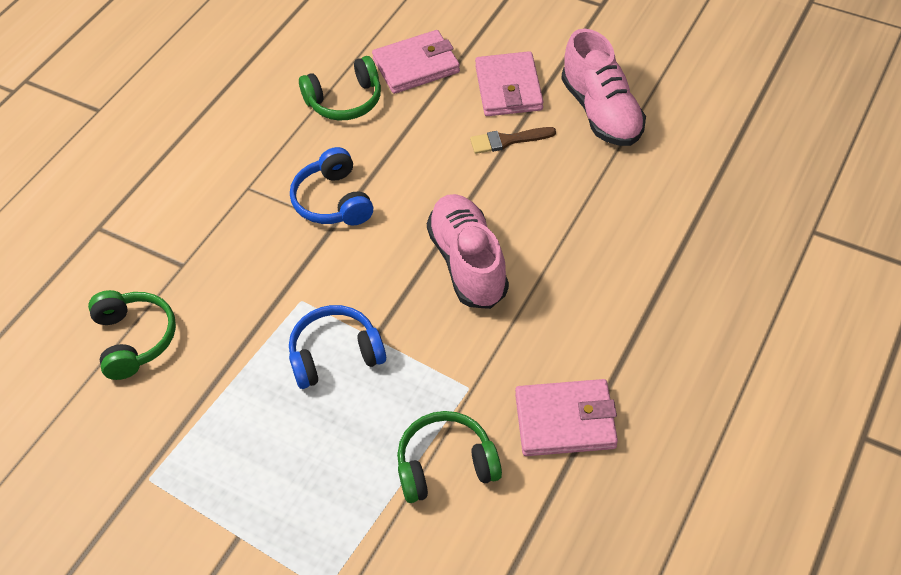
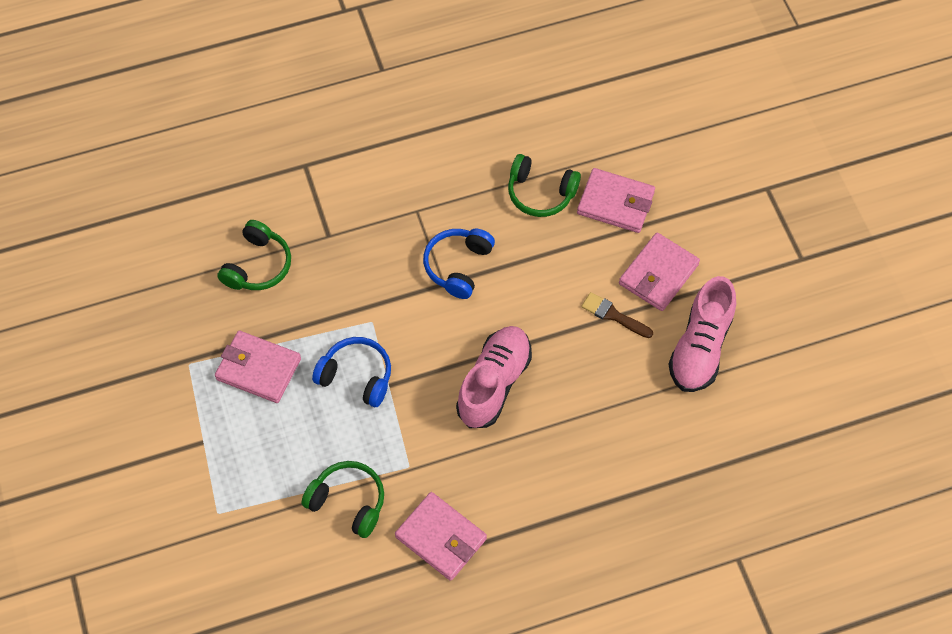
camera: 40 degrees right, 10 degrees up
none -> pink wallet [215,331,301,403]

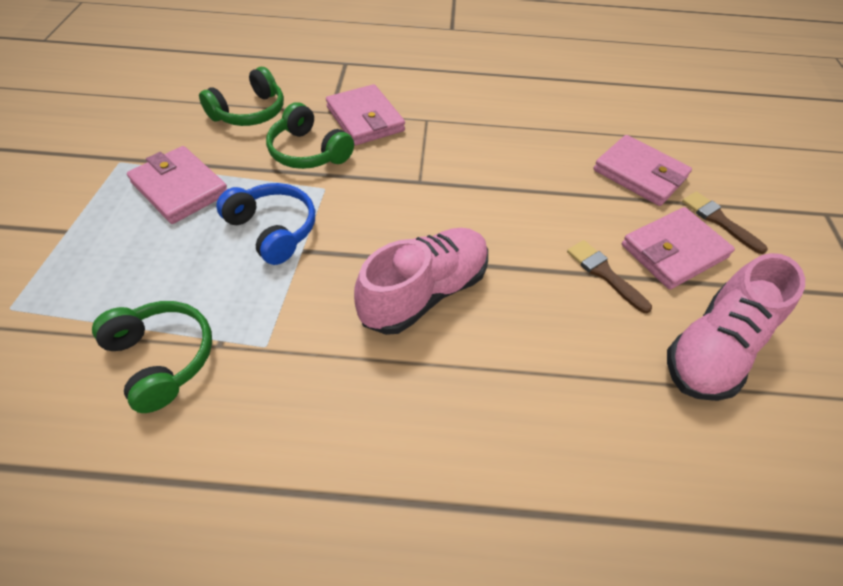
camera: 20 degrees right, 10 degrees down
pink wallet [395,492,487,581] -> pink wallet moved to [326,84,405,145]
blue headphones [423,229,495,299] -> none
green headphones [508,154,581,217] -> green headphones moved to [266,102,354,169]
none -> brown brush [682,191,768,254]

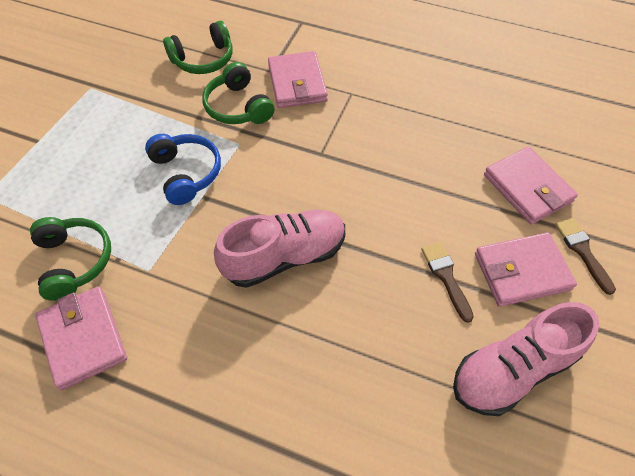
camera: 20 degrees right, 5 degrees up
pink wallet [127,146,227,224] -> pink wallet moved to [35,286,127,390]

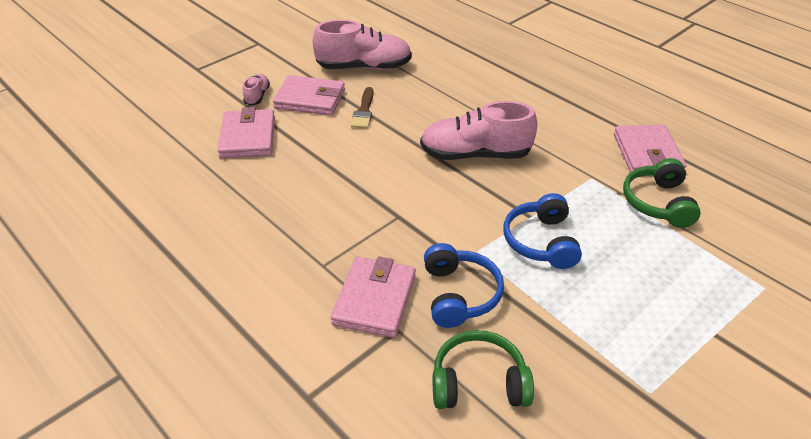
camera: 155 degrees left, 15 degrees down
green headphones [202,62,274,124] -> blue headphones [424,243,504,328]
brown brush [555,218,616,295] -> pink shoe [243,74,270,106]

